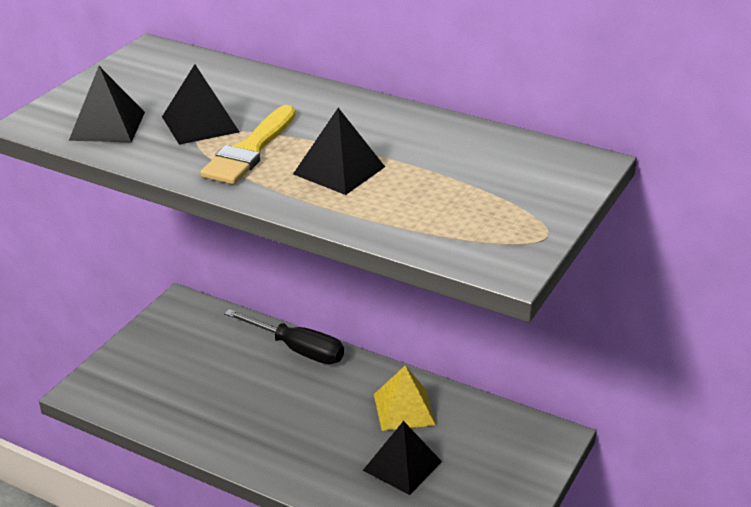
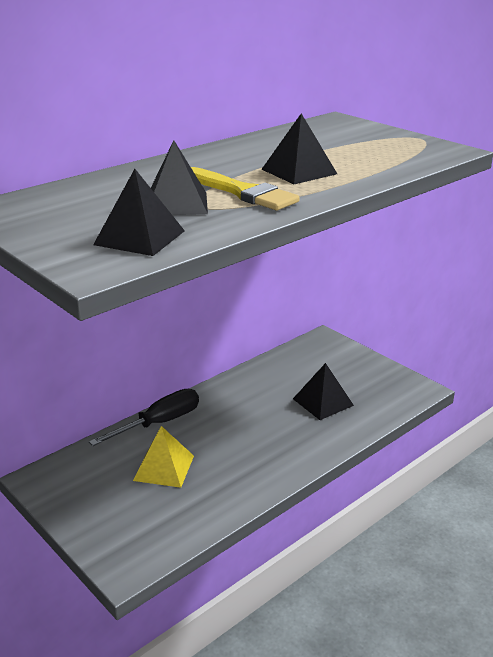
camera: 70 degrees left, 5 degrees down
yellow pyramid [374,365,436,431] -> yellow pyramid moved to [133,426,194,488]

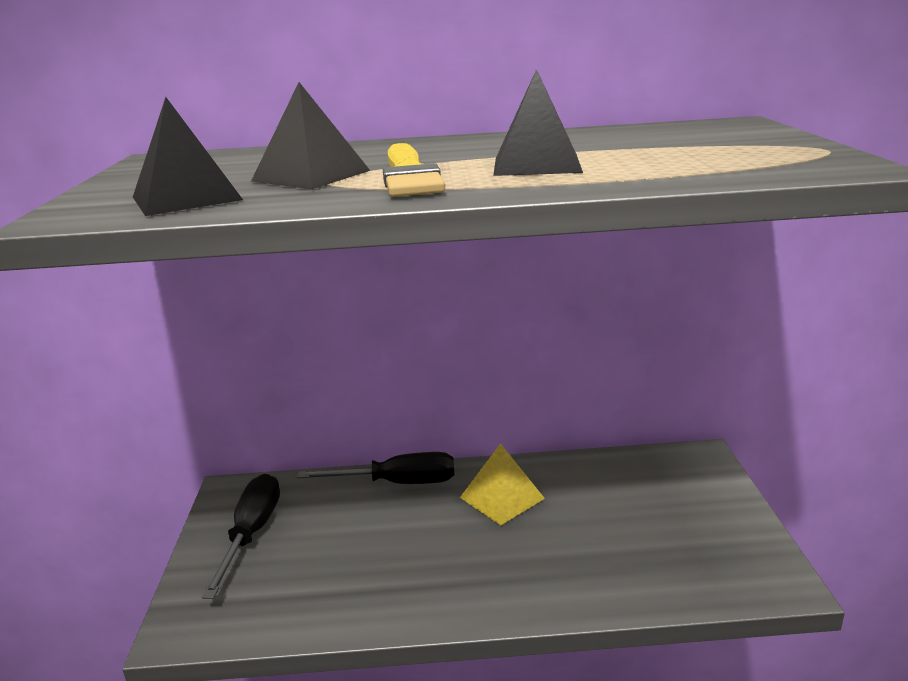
camera: 40 degrees right, 5 degrees down
yellow pyramid [133,426,194,488] -> yellow pyramid moved to [460,443,545,525]
black pyramid [293,363,354,420] -> none
none -> black screwdriver [202,474,280,599]

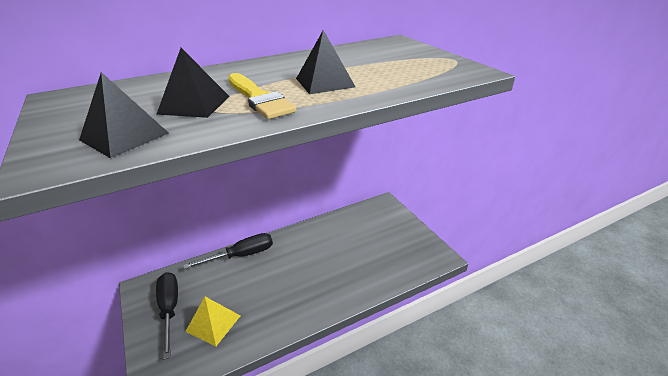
camera: 25 degrees left, 10 degrees up
yellow pyramid [460,443,545,525] -> yellow pyramid moved to [185,297,240,346]

